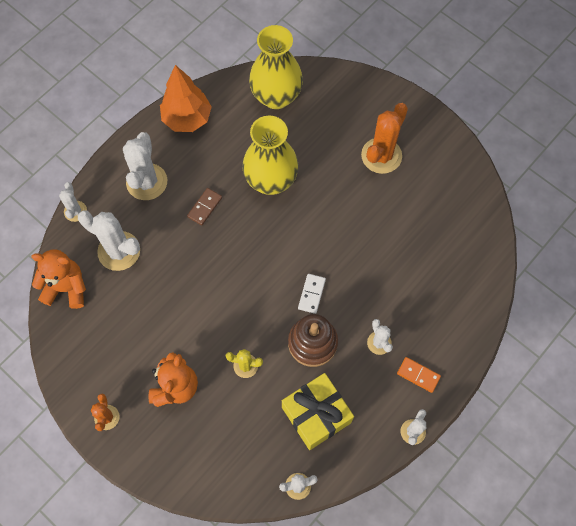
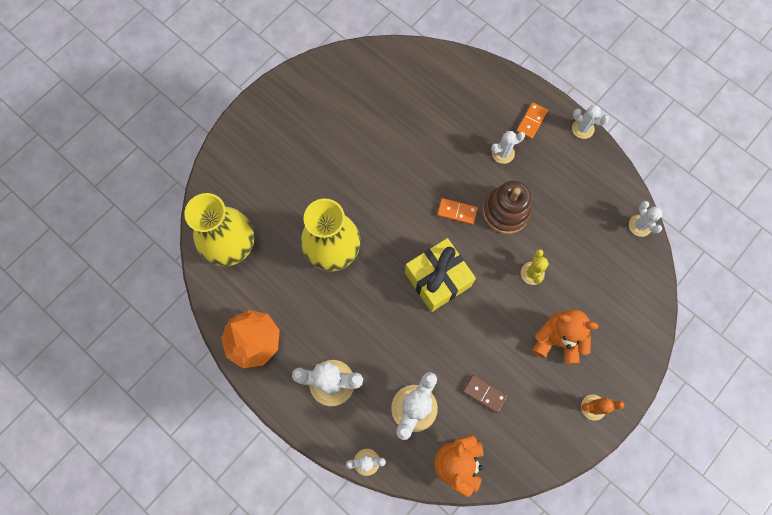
camera: 90 degrees left, 5 degrees up
brown domino [187,188,222,225] -> brown domino moved to [463,375,507,413]
yellow gift [282,373,354,450] -> yellow gift moved to [405,238,476,312]
white domino [298,274,326,314] -> orange domino [437,198,478,225]
orange cactus [361,103,408,174] -> none

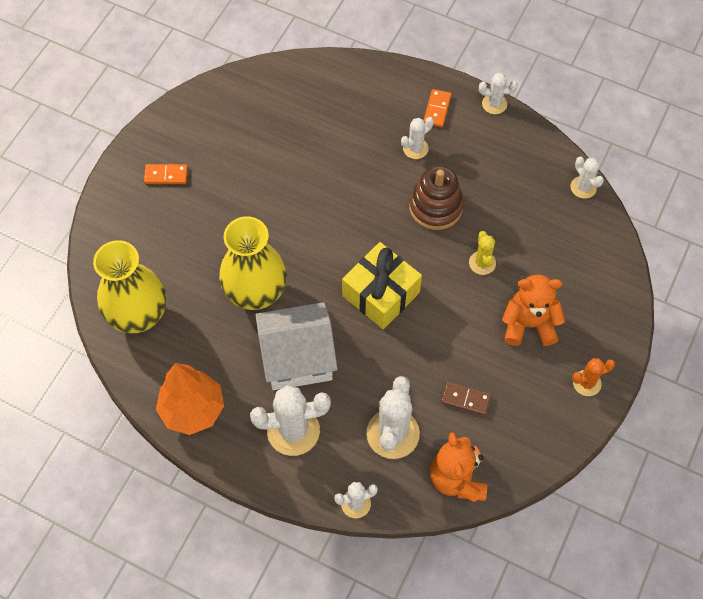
camera: 15 degrees left, 10 degrees down
orange domino [437,198,478,225] -> orange domino moved to [144,164,188,184]
none -> white house [255,302,337,390]

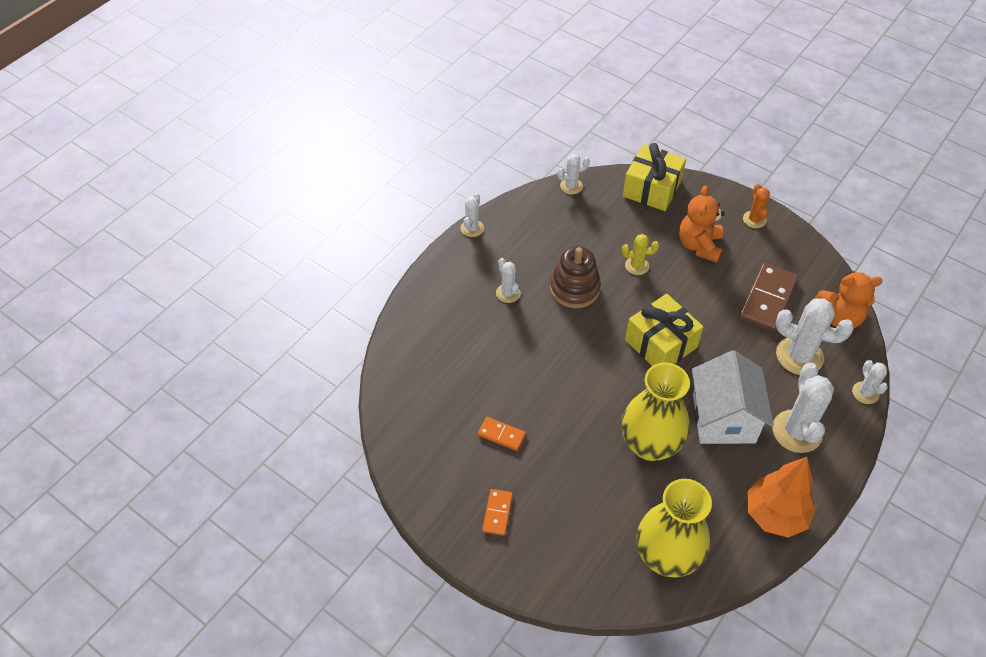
camera: 80 degrees left, 10 degrees down
orange domino [424,89,451,127] -> orange domino moved to [478,417,526,451]
brown domino [441,382,491,416] -> brown domino [739,263,798,332], size x1.89
none -> yellow gift [623,143,686,211]

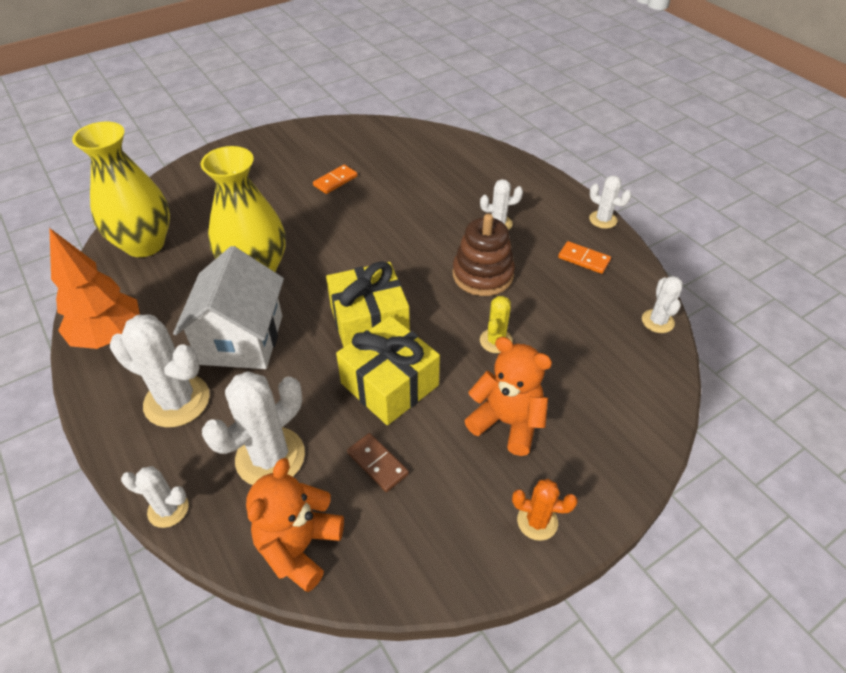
camera: 110 degrees right, 5 degrees down
orange domino [482,489,513,536] -> orange domino moved to [558,241,611,274]
yellow gift [623,143,686,211] -> yellow gift moved to [336,316,440,425]
white house [692,350,774,444] -> white house turned 75 degrees clockwise [173,246,284,369]
brown domino [739,263,798,332] -> brown domino [347,433,409,492], size x0.53

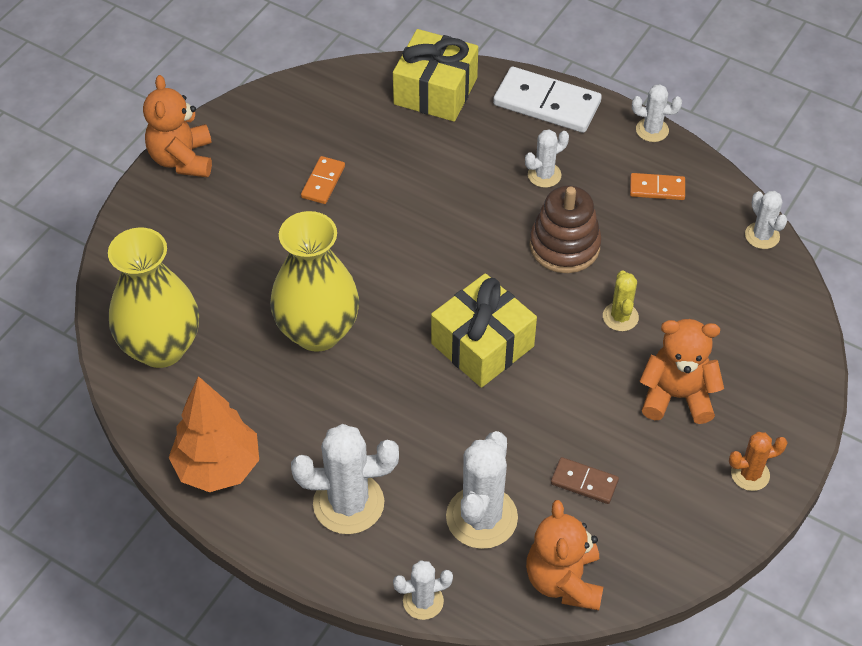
camera: 25 degrees left, 5 degrees up
white house [173,246,284,369] -> none
yellow gift [336,316,440,425] -> yellow gift moved to [393,29,478,122]
none -> orange teddy bear [143,75,212,177]
none -> white domino [493,67,602,133]

